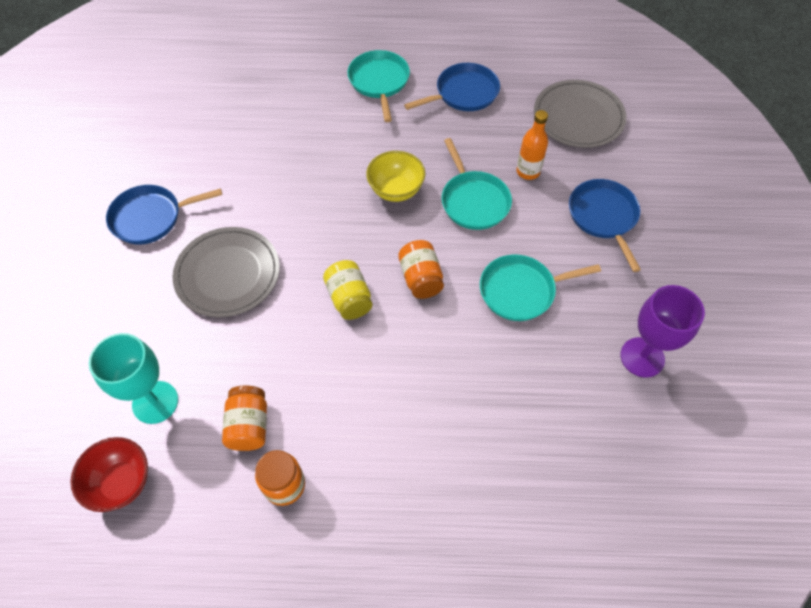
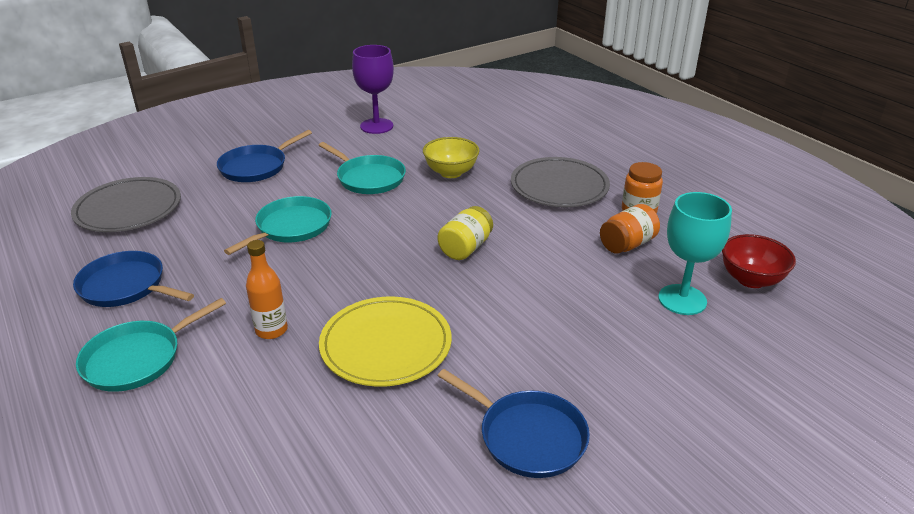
camera: 125 degrees left, 25 degrees down
grey plate [173,227,280,318] -> grey plate moved to [511,157,610,207]
yellow bowl [366,151,425,202] -> yellow bowl moved to [423,137,479,178]
orange jar [398,240,444,299] -> none
orange bottle [517,110,548,180] -> orange bottle moved to [246,240,288,339]
none -> yellow plate [319,296,452,387]

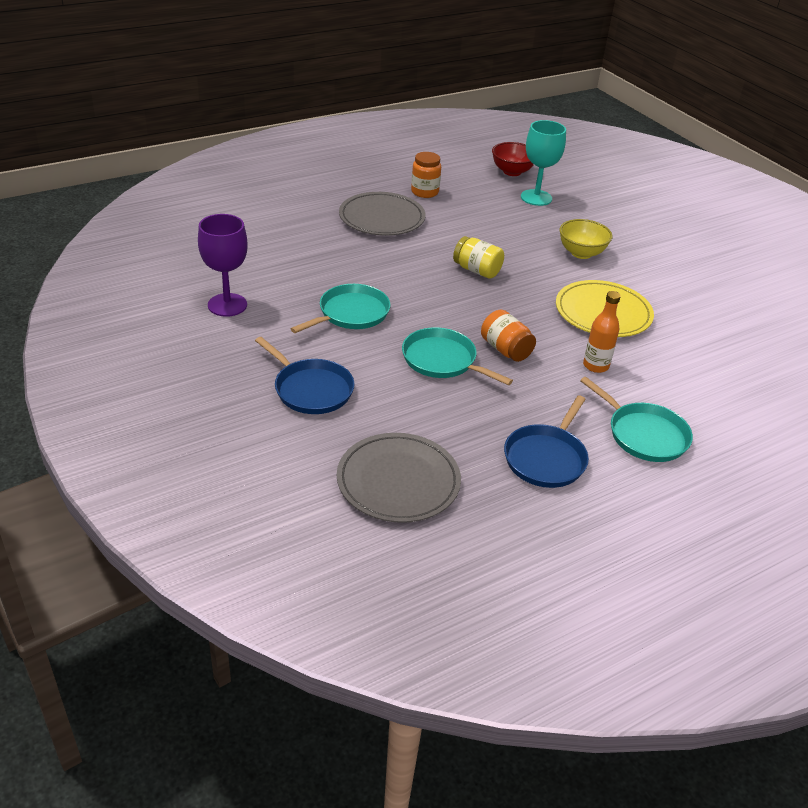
camera: 90 degrees left, 5 degrees up
yellow bowl [423,137,479,178] -> yellow bowl moved to [559,219,613,259]
blue pan [438,369,590,478] -> none
orange jar [600,204,660,254] -> orange jar moved to [481,310,536,362]

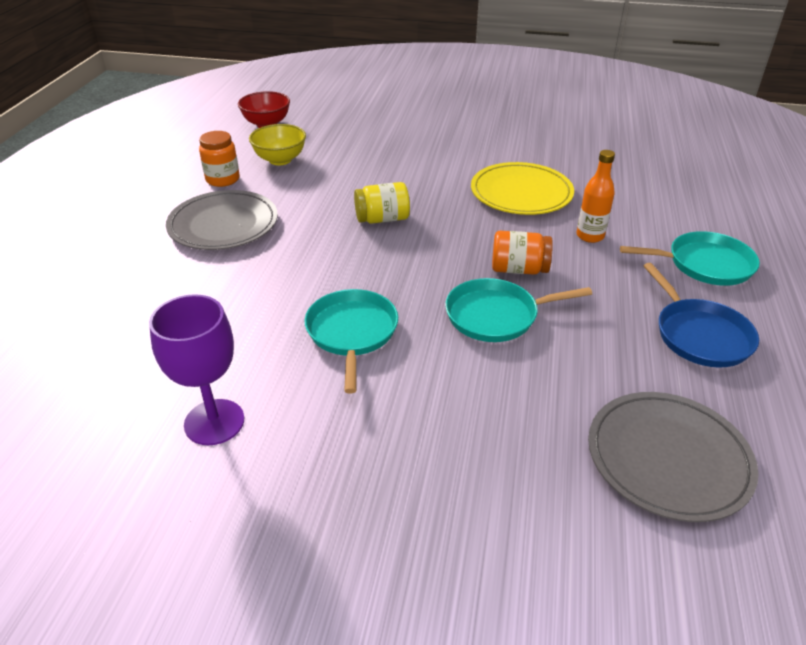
camera: 45 degrees left, 0 degrees up
blue pan [255,337,355,414] -> none
turquoise goblet [521,120,566,206] -> none
yellow bowl [559,219,613,259] -> yellow bowl moved to [249,124,306,165]

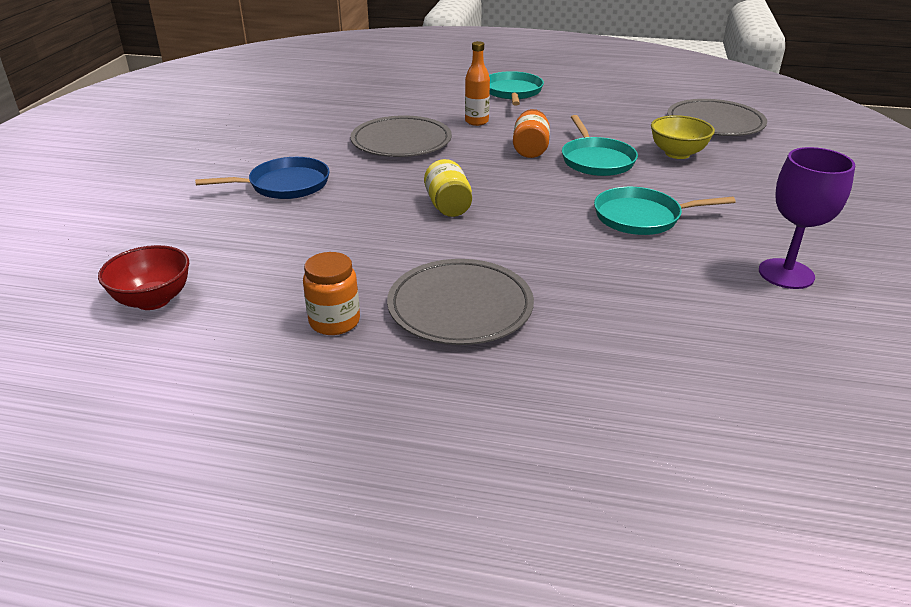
camera: 90 degrees left, 5 degrees down
yellow bowl [249,124,306,165] -> yellow bowl moved to [651,115,715,159]
yellow plate [471,162,574,215] -> grey plate [350,115,452,157]
blue pan [643,263,759,368] -> blue pan moved to [195,157,330,199]

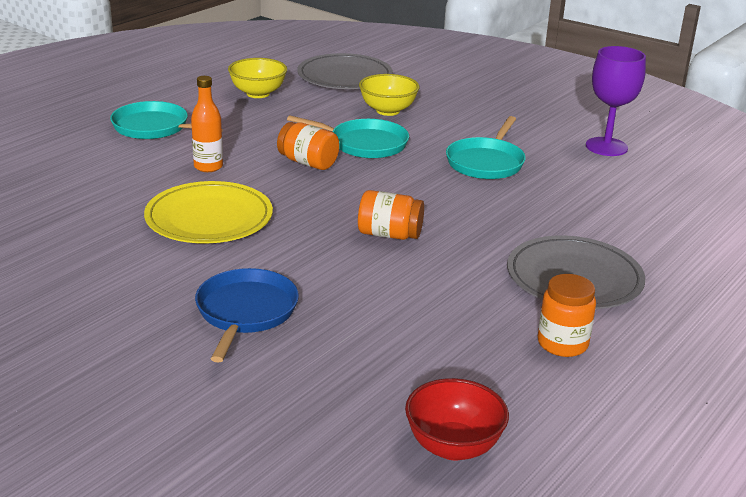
camera: 65 degrees left, 5 degrees down
grey plate [350,115,452,157] -> yellow plate [144,181,273,243]
yellow jar [424,159,472,217] -> orange jar [358,190,424,240]
none -> yellow bowl [228,58,287,98]

